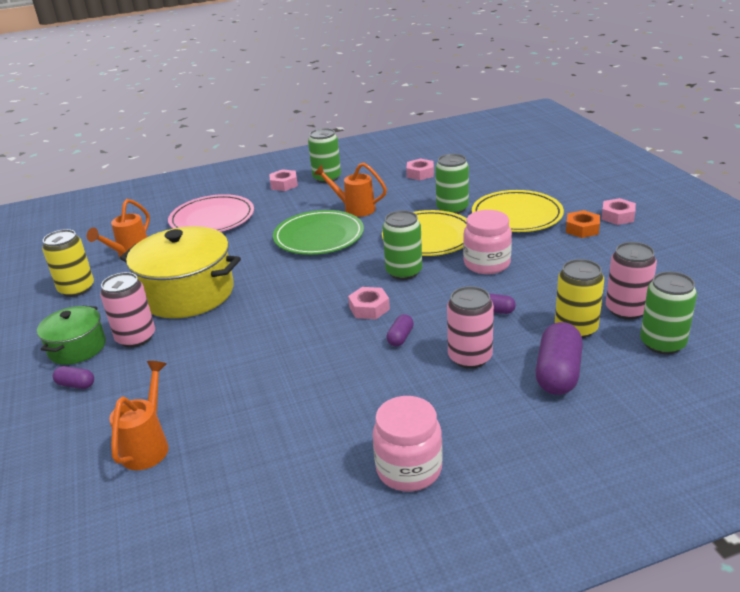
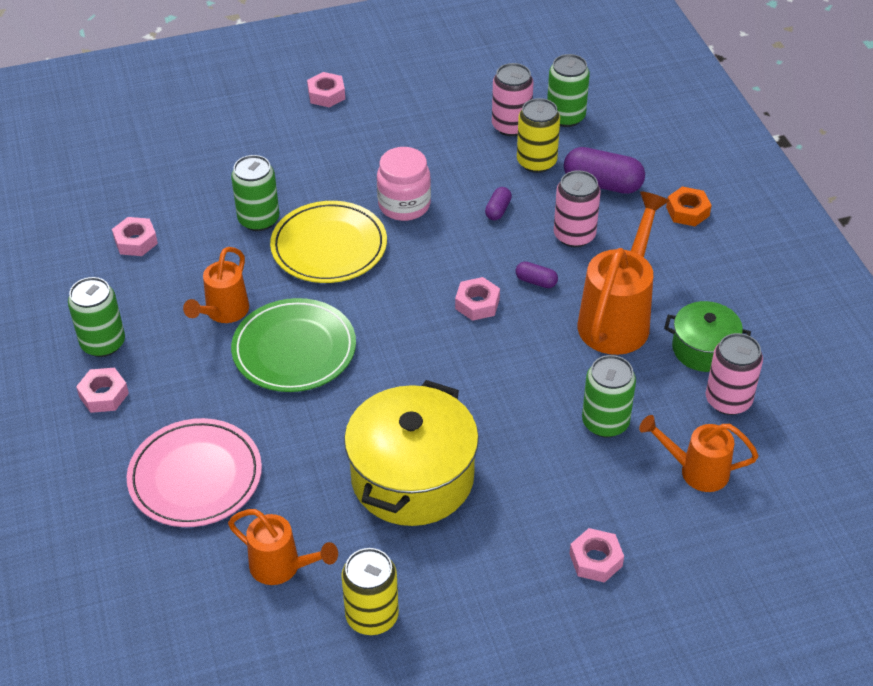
camera: 90 degrees left, 15 degrees up
green pot [37,306,106,365] -> green pot moved to [664,301,751,372]
purple capsule [53,366,94,389] -> pink nut [569,528,624,583]
pink can [100,272,155,348] -> pink can moved to [706,333,763,415]
pink jar [373,396,443,491] -> none
green can [382,210,422,280] -> green can moved to [582,355,636,437]
yellow plate [472,190,564,232] -> none
orange nut [566,210,600,238] -> orange nut moved to [666,186,712,226]
none -> orange watering can [577,191,669,355]

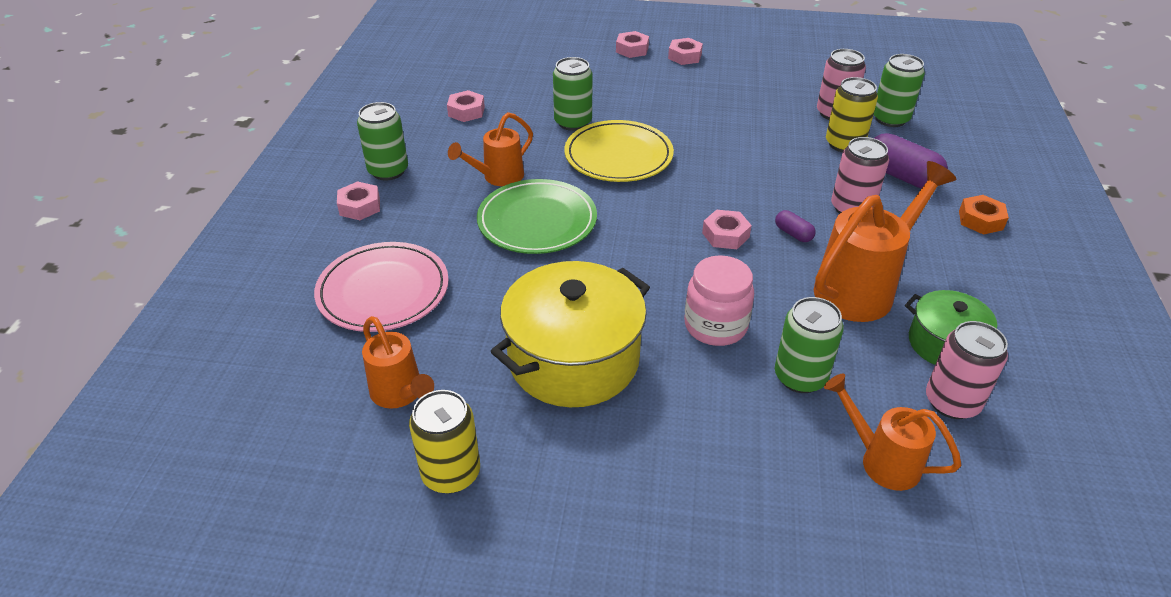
camera: 25 degrees right, 5 degrees down
pink jar [377,147,431,221] -> pink jar moved to [684,255,754,346]
purple capsule [485,187,512,220] -> none
pink nut [569,528,624,583] -> pink nut moved to [616,31,649,58]

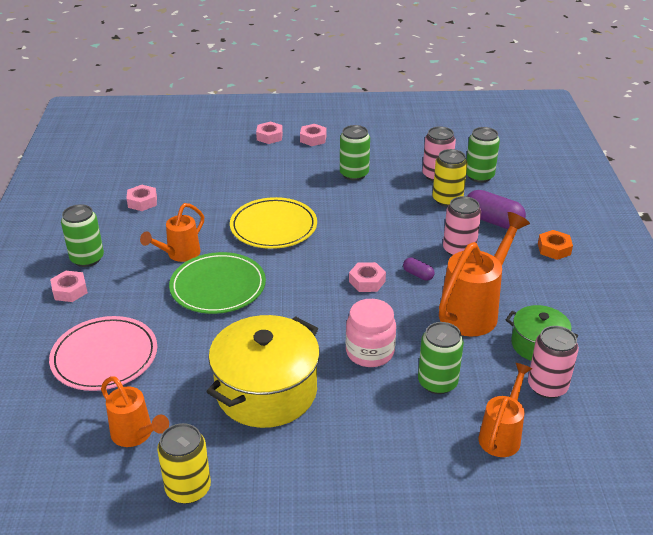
camera: 10 degrees left, 5 degrees down
green can [553,57,592,131] -> green can moved to [340,125,370,181]
orange watering can [824,374,961,491] -> orange watering can turned 90 degrees clockwise [479,363,532,457]

